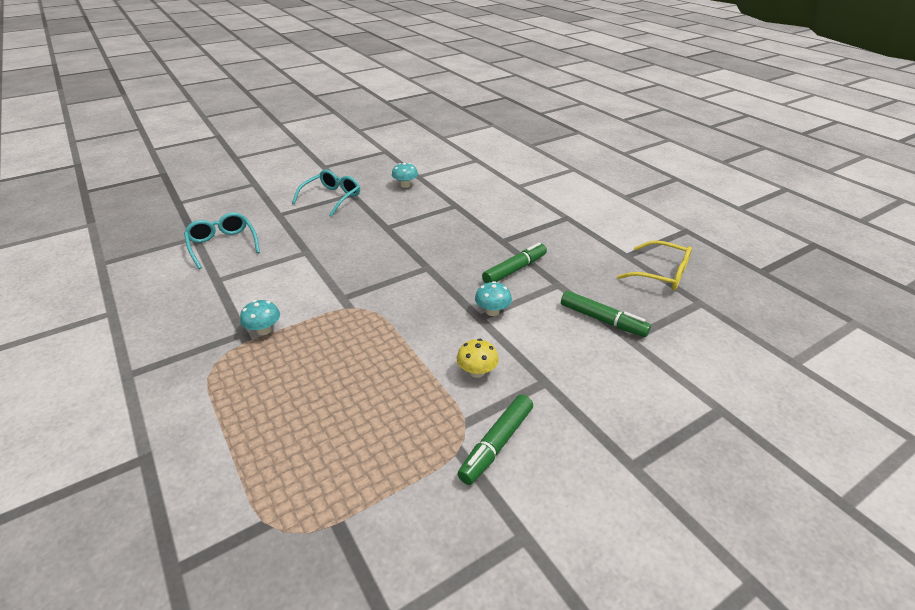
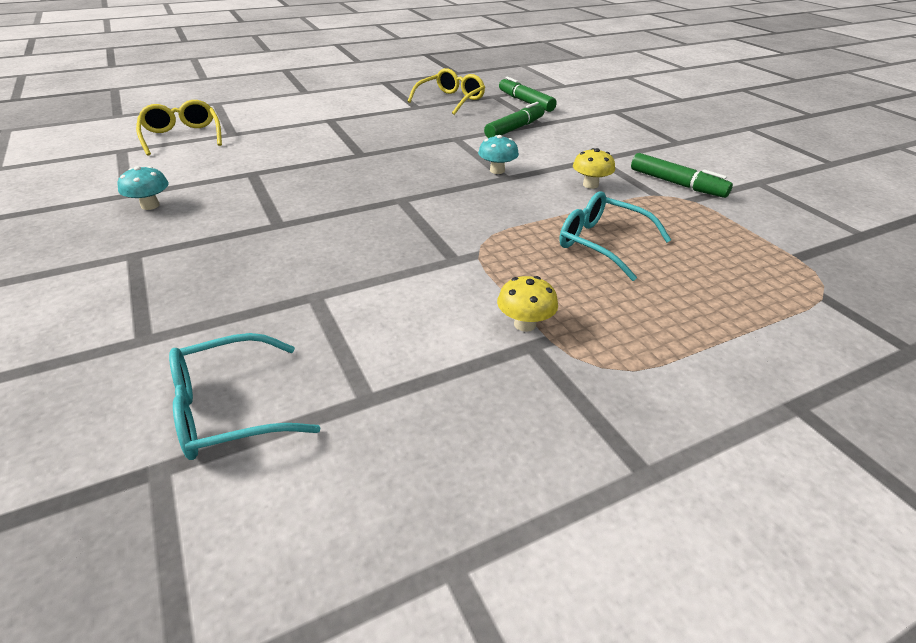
camera: 85 degrees left, 0 degrees up
turquoise mushroom [240,300,280,335] -> yellow mushroom [497,276,558,332]
turquoise glasses [292,170,360,217] -> turquoise glasses moved to [559,191,671,281]
green marker [482,242,547,283] -> green marker moved to [499,77,557,112]
none -> yellow glasses [136,100,222,156]

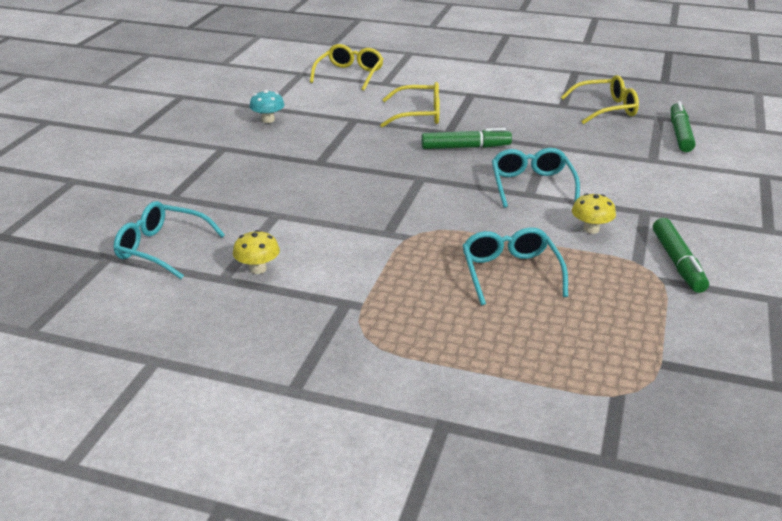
camera: 45 degrees right, 5 degrees down
turquoise mushroom [478,135,519,174] -> turquoise glasses [492,148,580,208]
green marker [484,102,545,138] -> green marker moved to [421,128,512,149]
yellow mushroom [497,276,558,332] -> yellow mushroom moved to [233,230,280,274]
none -> yellow glasses [380,82,440,127]

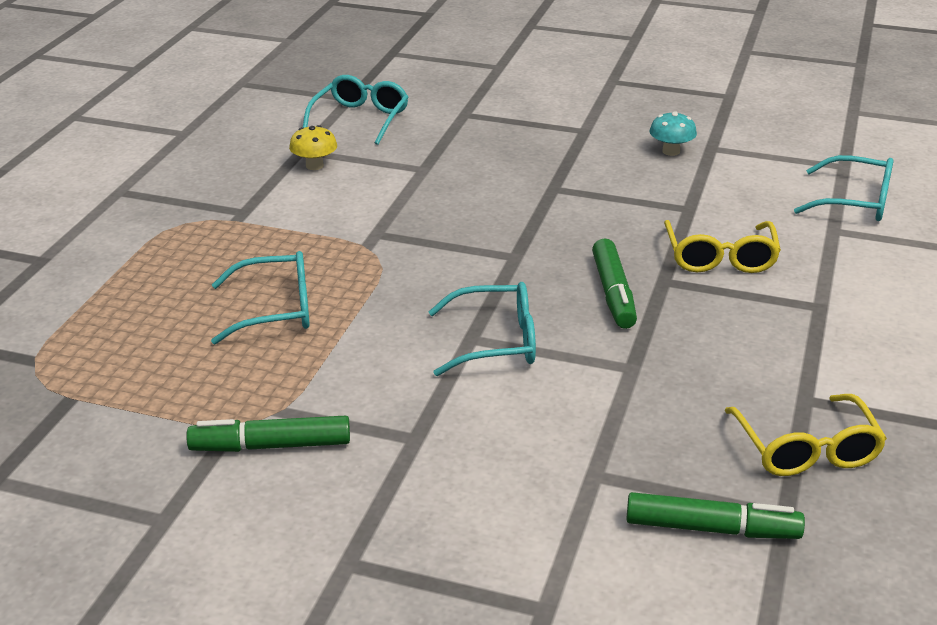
camera: 90 degrees right, 0 degrees up
yellow glasses [310,44,383,91] -> turquoise glasses [794,155,893,221]
yellow mushroom [572,193,616,234] -> none

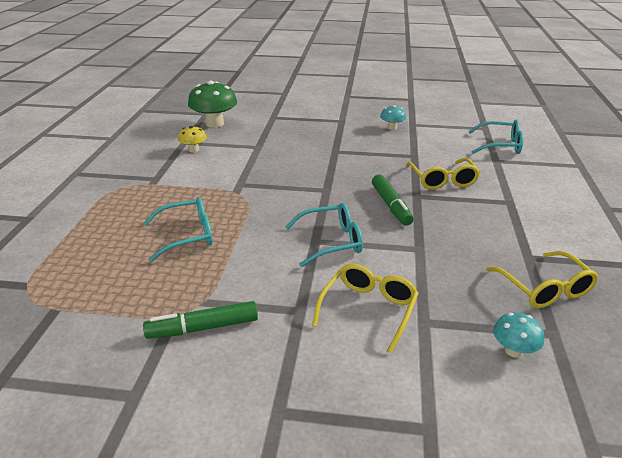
camera: 10 degrees left, 0 degrees up
turquoise glasses [303,75,408,145] -> green mushroom [188,80,237,128]
green marker [626,492,805,539] -> turquoise mushroom [493,313,544,358]
none -> yellow glasses [312,263,419,354]

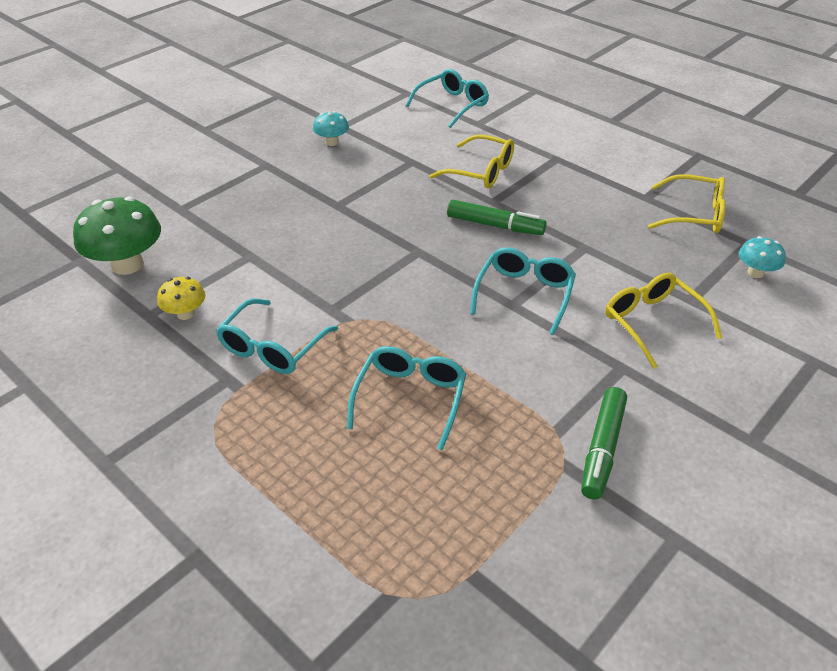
camera: 55 degrees left, 10 degrees up
none -> turquoise glasses [216,299,338,374]

